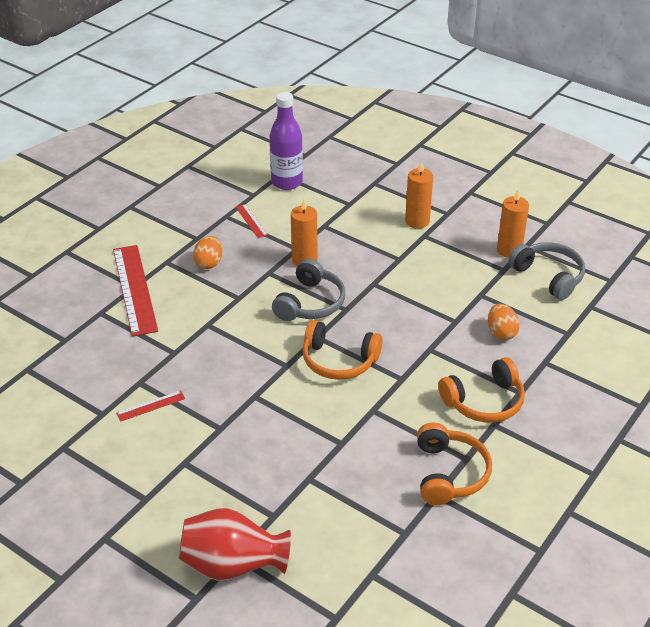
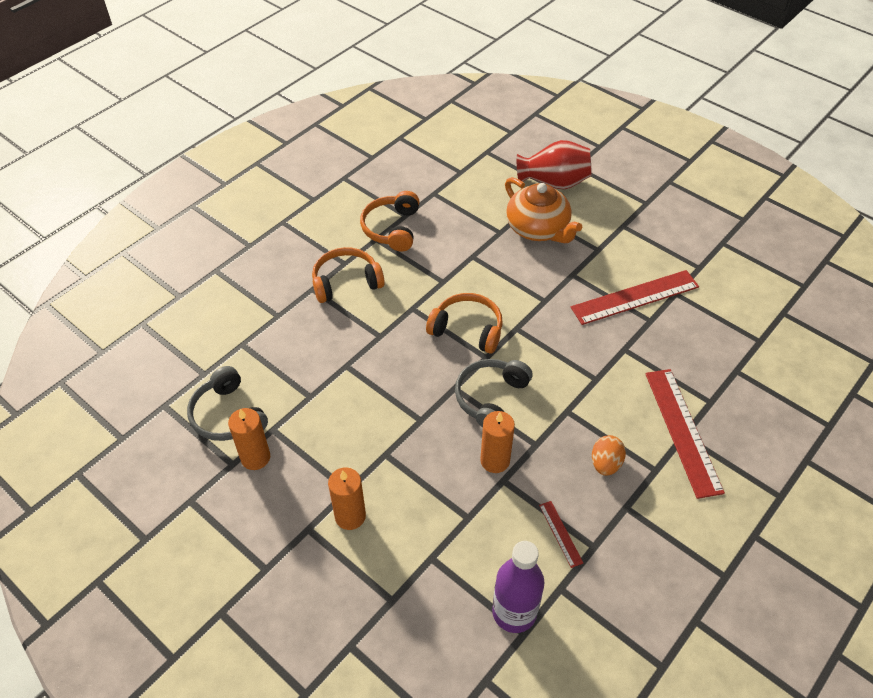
camera: 175 degrees left, 10 degrees up
red ruler [116,390,185,422] -> red ruler [571,270,699,325], size x2.22
orange egg [488,304,520,340] -> none
none -> orange teapot [505,177,582,243]

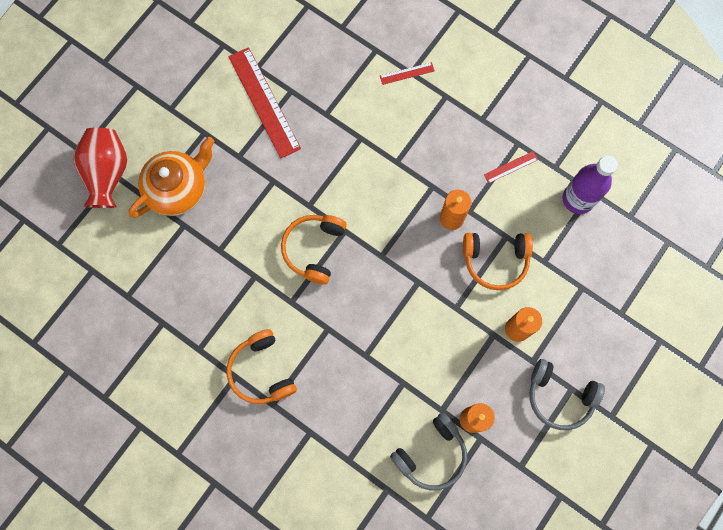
camera: 95 degrees left, 25 degrees up
orange headphones [360,191,419,251] -> orange headphones moved to [463,233,533,290]
grey headphones [455,359,533,428] -> grey headphones moved to [529,359,605,430]
orange egg [592,435,626,476] -> none
red ruler [645,369,725,499] -> red ruler [380,62,435,85], size x0.45

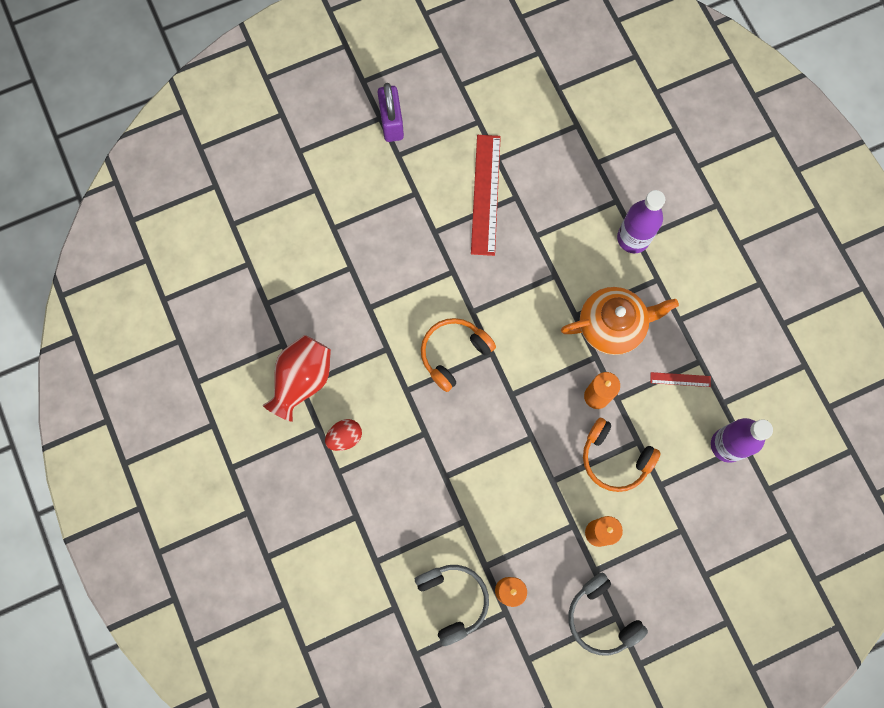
camera: 30 degrees right, 0 degrees up
red vase [73,128,127,208] -> red vase moved to [263,335,331,422]
orange teapot [129,137,214,218] -> orange teapot moved to [561,287,679,355]
orange headphones [227,329,297,404] -> red egg [325,419,362,451]
red ruler [380,62,435,85] -> purple bottle [617,190,665,253]
grey headphones [390,413,467,490] -> grey headphones turned 105 degrees counterclockwise [415,565,489,646]
none -> purple padlock [378,83,404,142]

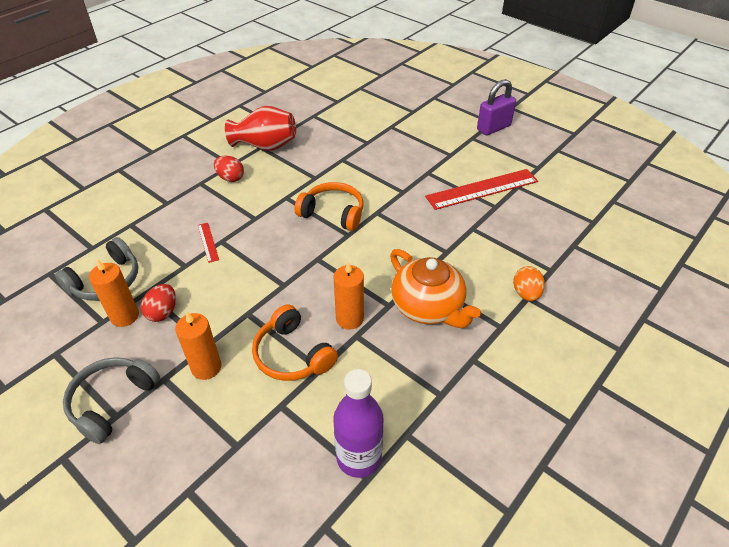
camera: 65 degrees right, 30 degrees down
orange headphones [583,418,661,492] -> orange headphones turned 45 degrees counterclockwise [252,304,338,381]
purple bottle [617,190,665,253] -> orange egg [513,266,545,301]
red ruler [650,372,711,387] -> red ruler moved to [198,223,219,263]
none -> red egg [141,284,176,322]

